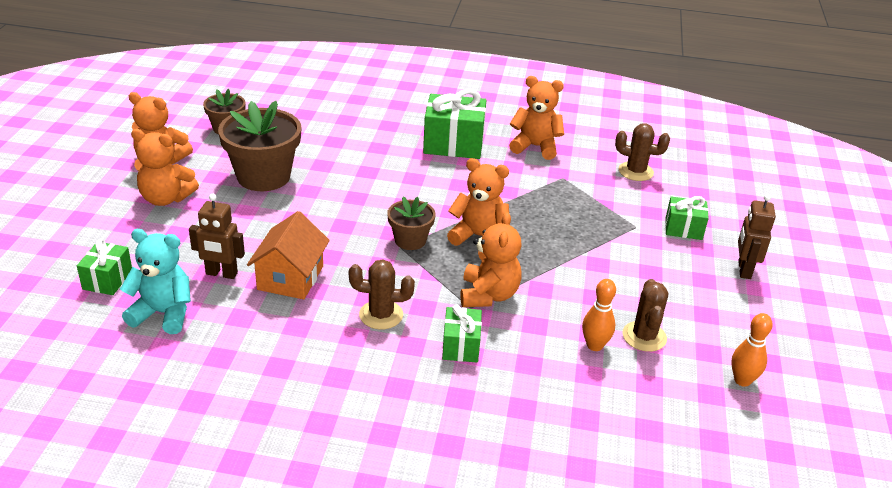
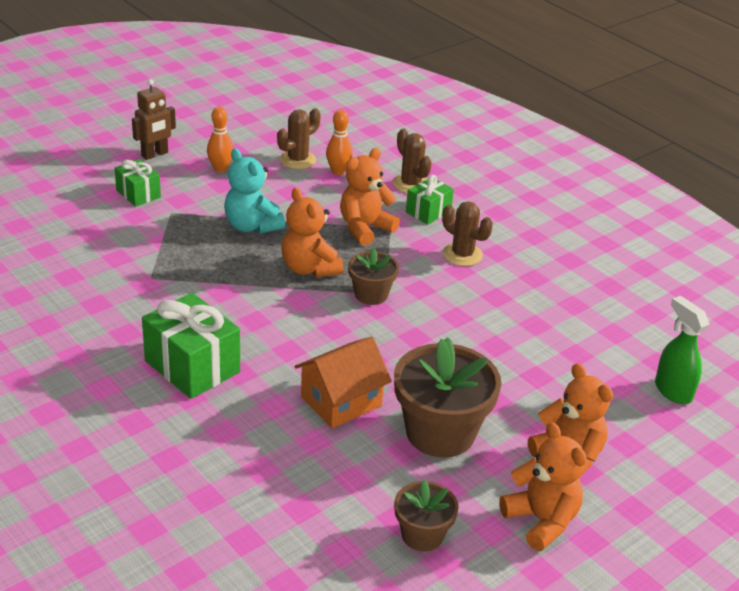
camera: 140 degrees left, 0 degrees up
green gift [77,239,132,295] -> green spray bottle [655,296,709,404]
turquoise teddy bear [120,229,191,334] -> turquoise teddy bear moved to [224,148,285,234]
brown robot [189,194,245,279] -> none
orange house [247,211,330,299] -> orange house moved to [294,336,392,428]
orange teddy bear [509,76,564,160] -> none
brown cactus [615,123,670,181] -> brown cactus moved to [393,129,432,193]
orange bowling pin [731,313,773,387] -> orange bowling pin moved to [207,106,233,173]

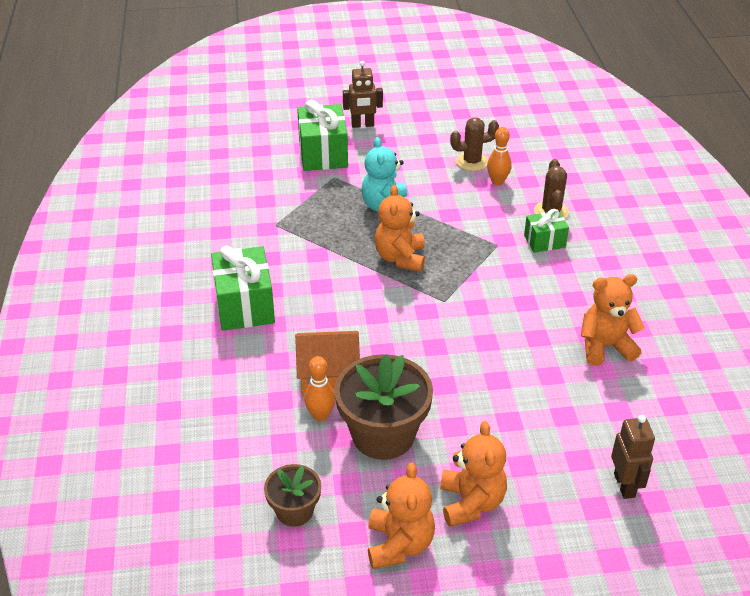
camera: 35 degrees right, 5 degrees up
green gift [115,159,161,207] -> green gift [297,100,348,171], size x1.74
orange bowling pin [207,106,233,173] -> orange bowling pin moved to [304,356,336,421]
orange teddy bear [340,148,400,246] -> orange teddy bear moved to [581,274,645,366]
brown flower pot [348,248,399,305] -> none
brown cactus [442,201,493,266] -> none
green spray bottle [655,296,709,404] -> brown robot [611,415,655,499]

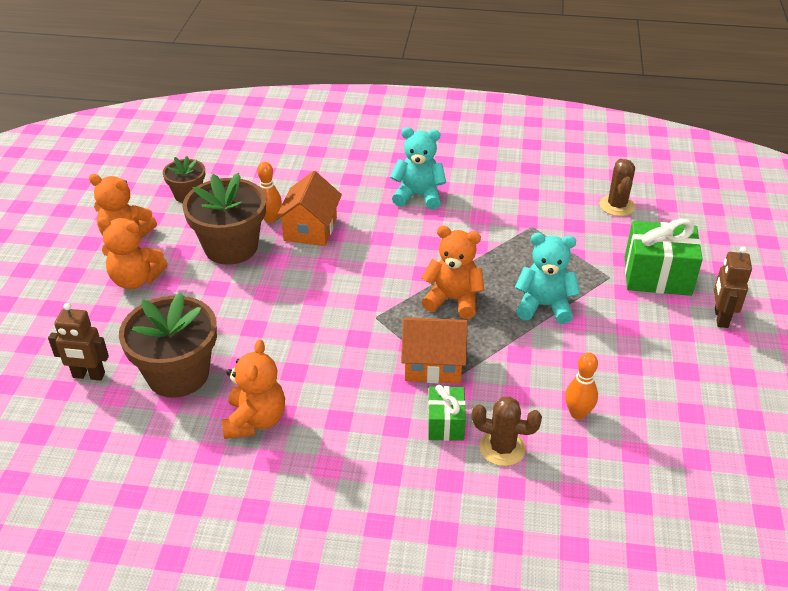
camera: 105 degrees right, 0 degrees up
green gift [211,246,275,331] -> turquoise teddy bear [390,127,446,210]
brown cactus [450,117,499,171] -> brown cactus moved to [600,159,635,216]
none -> brown flower pot [119,292,217,398]
none -> orange house [401,317,468,383]

